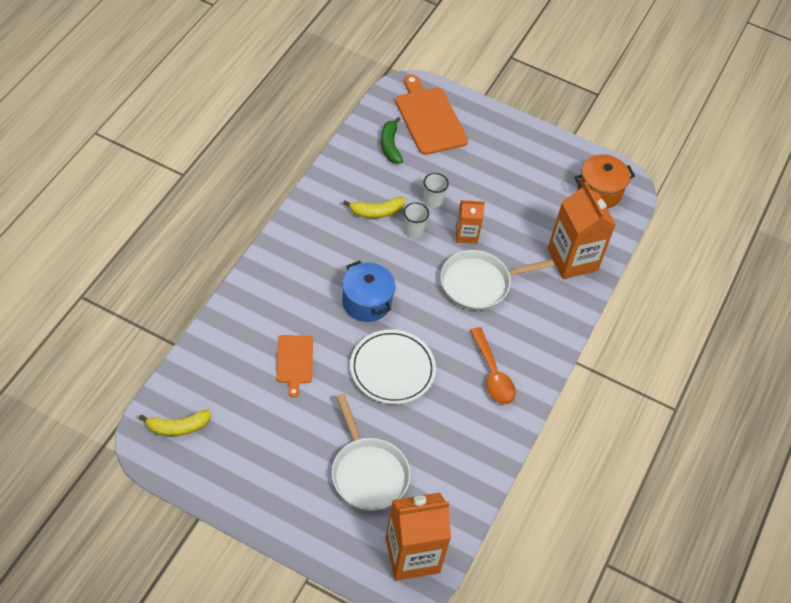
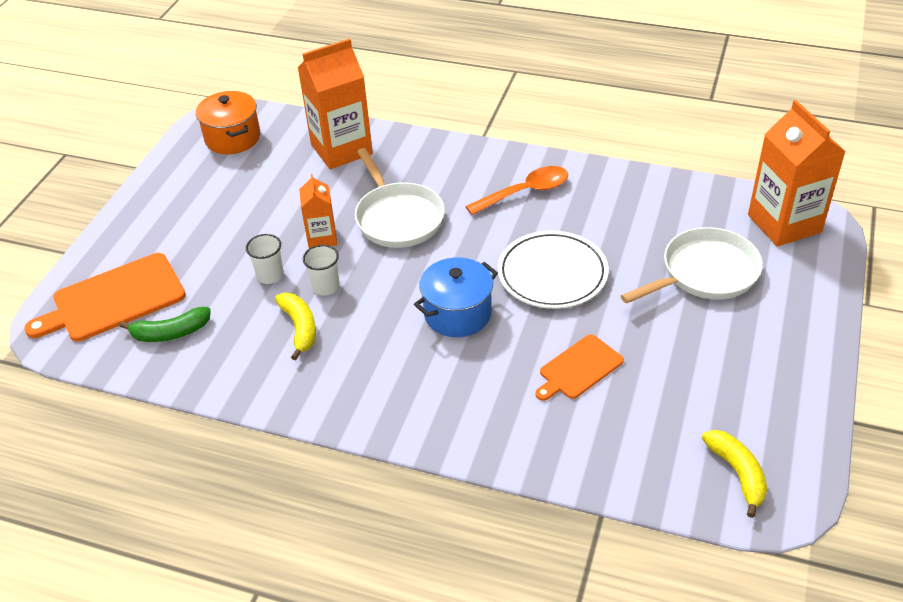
camera: 90 degrees left, 10 degrees down
orange cutting board [276,335,313,398] -> orange cutting board turned 150 degrees clockwise [535,334,624,401]

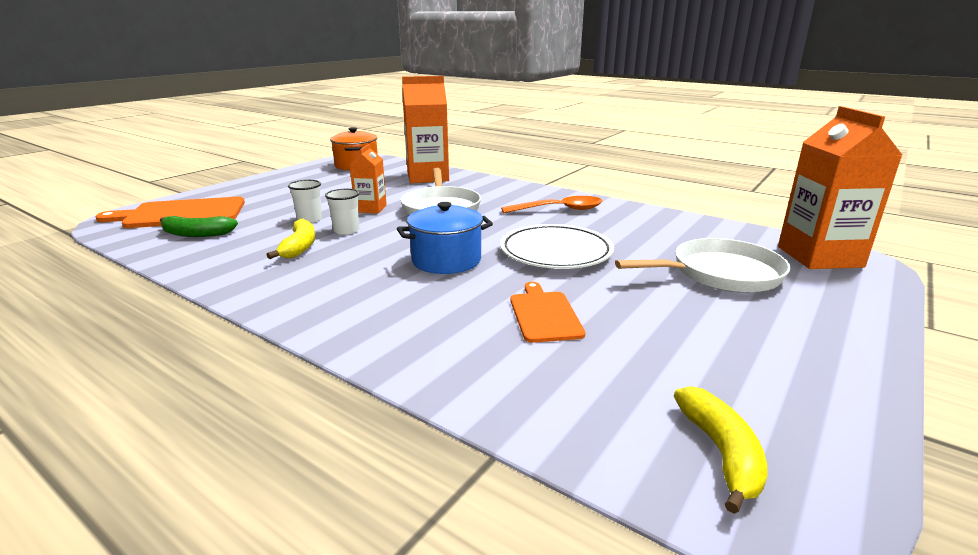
camera: 15 degrees right, 20 degrees down
orange cutting board [535,334,624,401] -> orange cutting board turned 105 degrees clockwise [510,282,585,343]

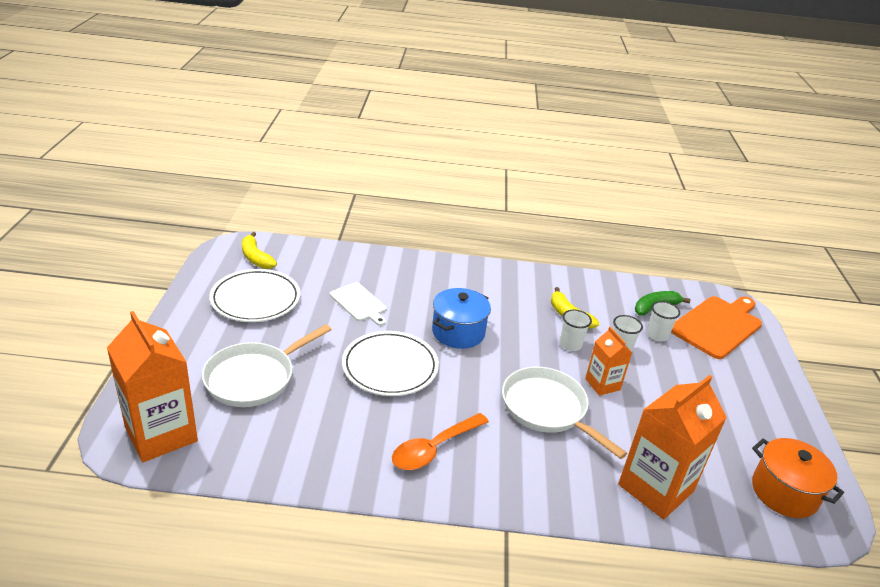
camera: 145 degrees right, 10 degrees up
orange cutting board [510,282,585,343] -> white cutting board [330,282,387,326]
none -> white plate [209,269,300,322]
none -> white cup [647,301,680,341]

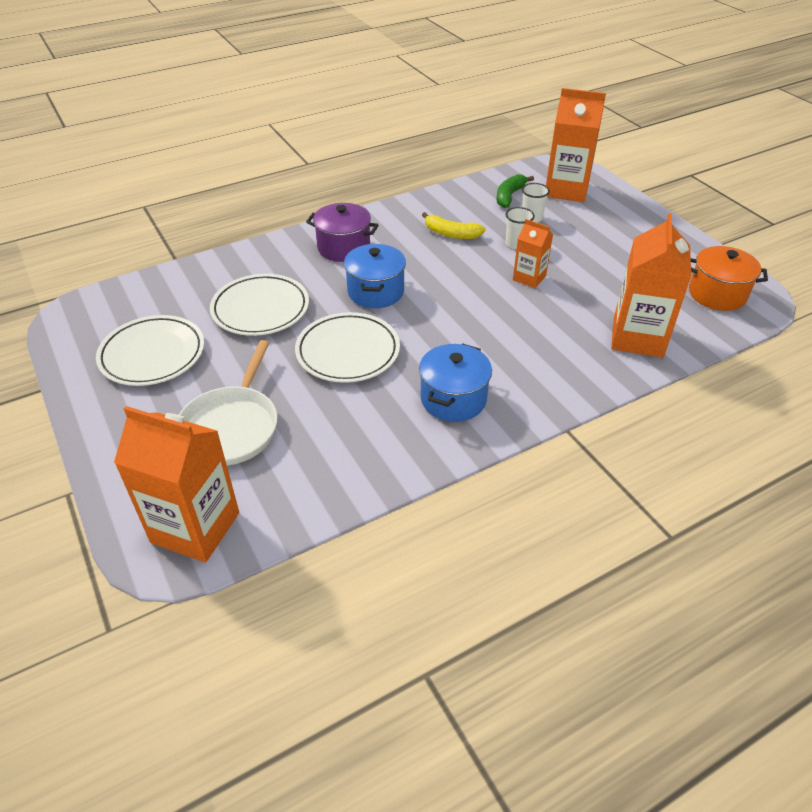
camera: 30 degrees left, 10 degrees up
yellow banana [242,232,277,269] -> none
white cutting board [330,282,387,326] -> white plate [210,274,309,336]
orange spoon [392,413,489,470] -> blue pot [419,343,492,422]
white pan [502,367,627,459] -> none
white cup [560,309,592,351] -> none
orange cutting board [671,296,762,359] -> orange carton [546,88,606,202]
none -> purple pot [306,203,379,262]

